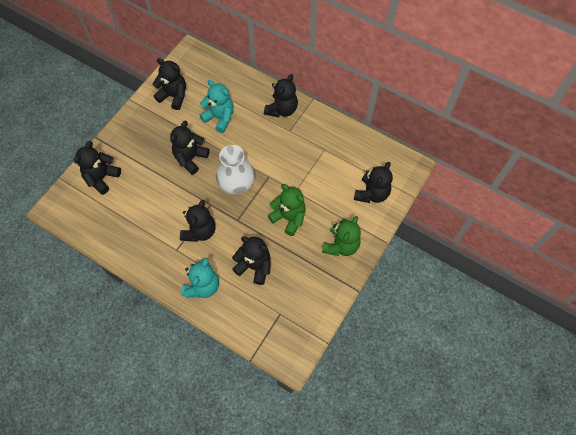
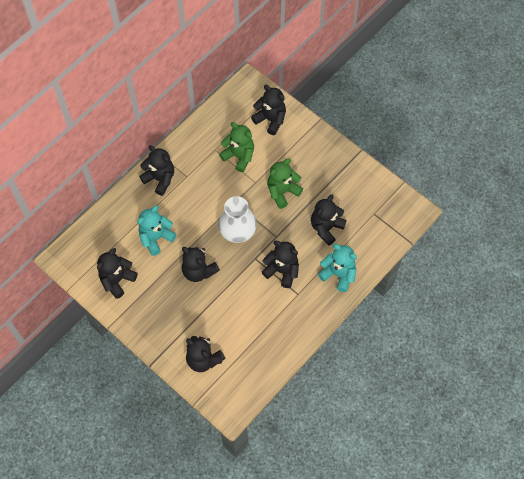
camera: 80 degrees left, 0 degrees up
green teddy bear [322,216,361,256] -> green teddy bear moved to [219,122,254,172]

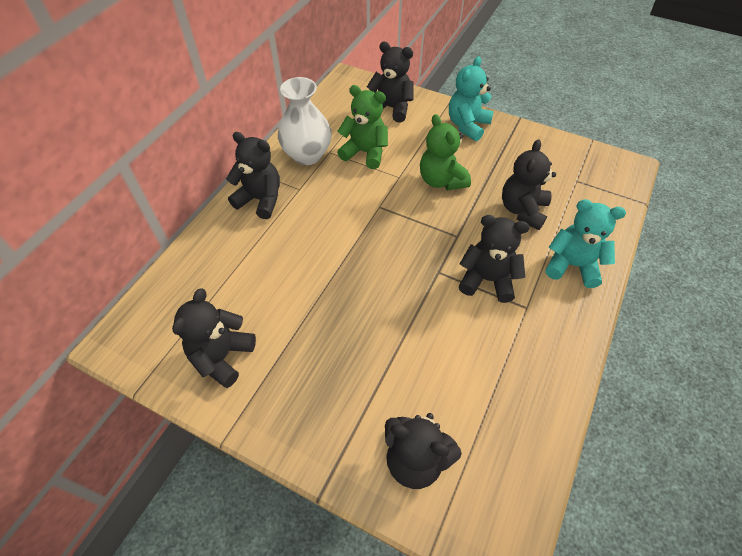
camera: 15 degrees left, 10 degrees down
turquoise teddy bear [137,206,177,256] -> turquoise teddy bear moved to [449,56,494,141]
black teddy bear [182,247,220,282] -> none
white vase [218,196,257,243] -> white vase moved to [278,77,332,165]
green teddy bear [267,158,303,209] -> green teddy bear turned 60 degrees counterclockwise [420,114,471,190]

